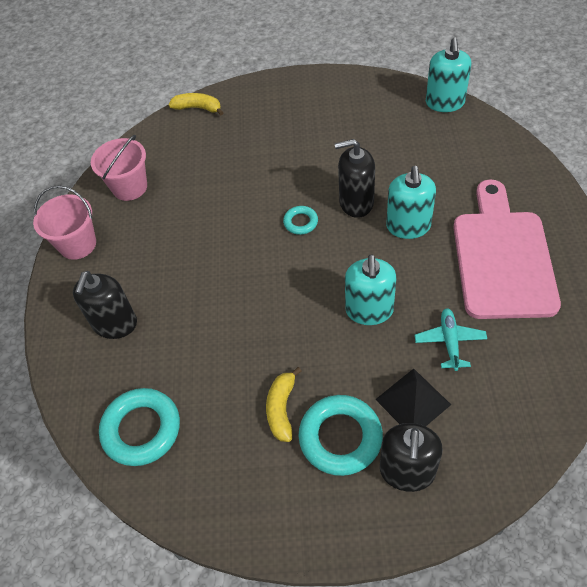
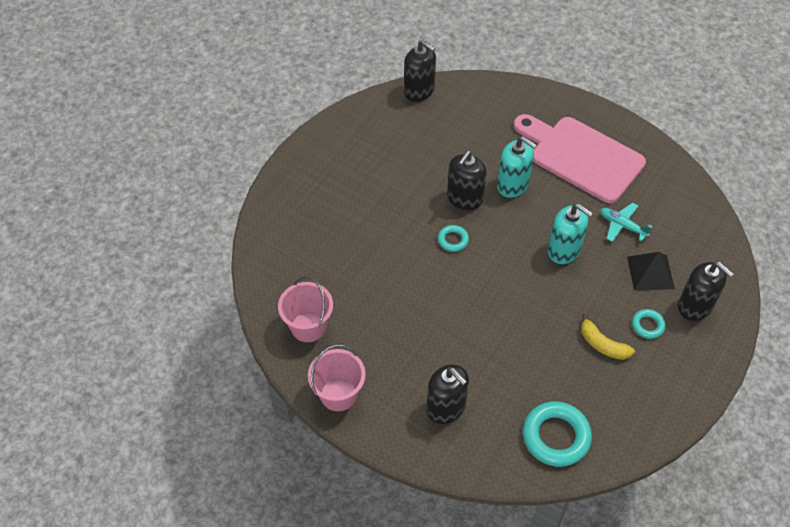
camera: 60 degrees left, 0 degrees up
yellow banana [168,93,224,115] -> none
turquoise ring [299,395,383,476] -> turquoise ring [632,309,665,339], size x0.52
turquoise soap dispenser [426,37,471,112] -> black soap dispenser [404,40,436,102]

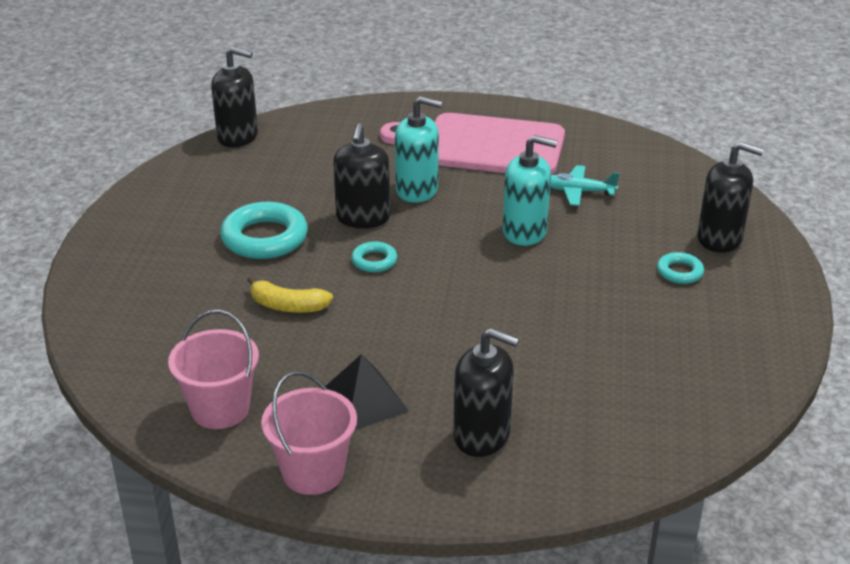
camera: 25 degrees left, 20 degrees down
turquoise ring [523,401,592,467] -> turquoise ring moved to [220,202,308,259]
yellow banana [581,313,635,360] -> yellow banana moved to [247,276,333,313]
black pyramid [627,252,675,291] -> black pyramid moved to [325,354,409,430]

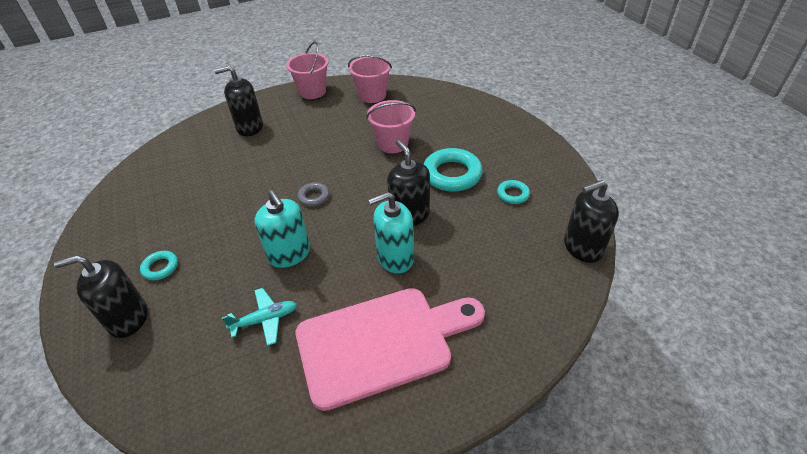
camera: 150 degrees right, 10 degrees up
yellow banana [247,276,333,313] -> pink bucket [366,100,416,153]
black pyramid [325,354,409,430] -> none
turquoise ring [351,241,397,272] -> turquoise ring moved to [497,180,530,204]
turquoise soap dispenser [503,135,557,246] -> turquoise soap dispenser turned 105 degrees counterclockwise [255,190,310,268]
none -> grey ring [297,182,329,206]

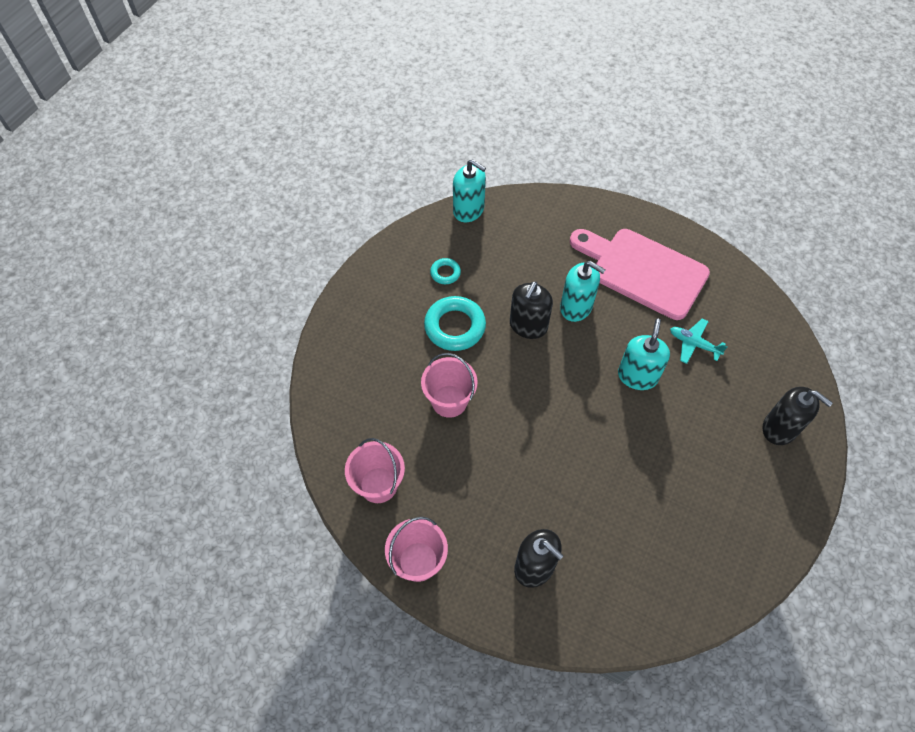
camera: 130 degrees left, 15 degrees up
turquoise ring [140,251,178,280] -> none
grey ring [297,182,329,206] -> none
black soap dispenser [564,180,619,263] -> turquoise soap dispenser [453,159,486,222]

